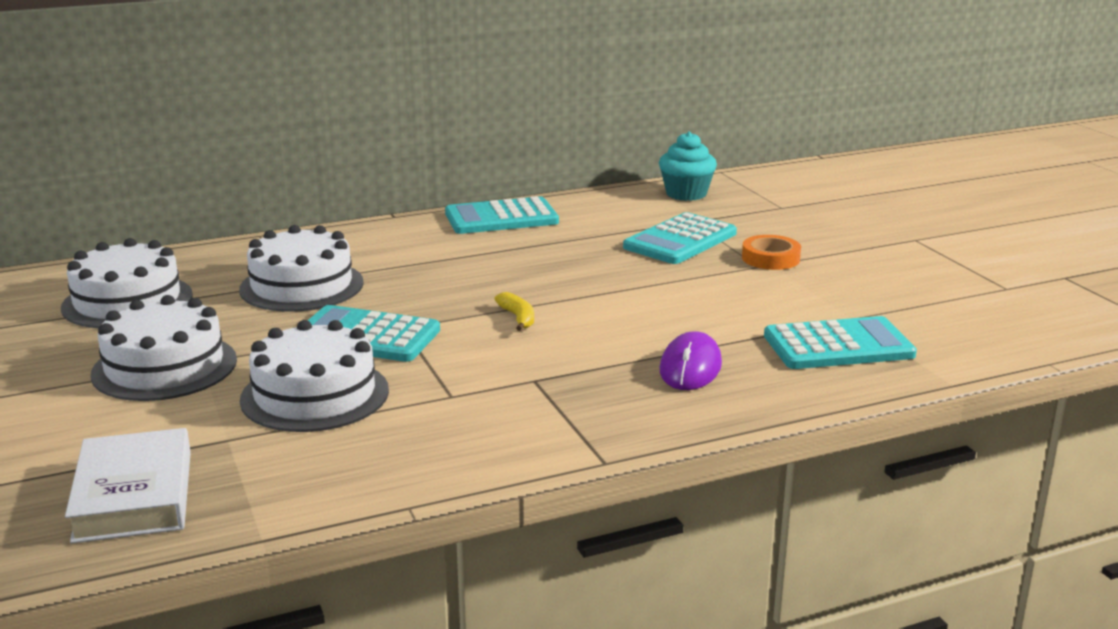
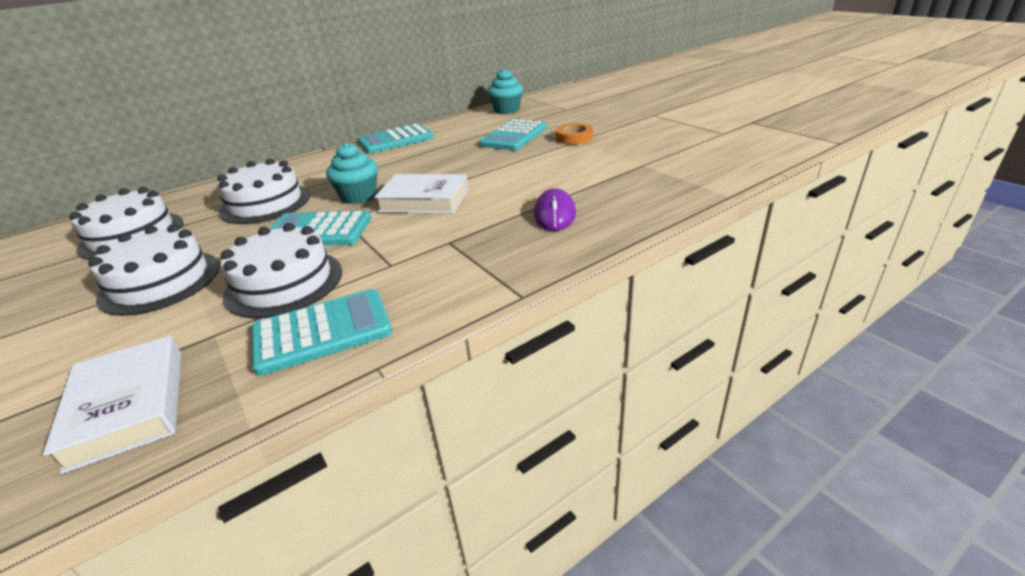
camera: 10 degrees left, 10 degrees up
yellow banana [494,292,534,331] -> white book [375,174,468,214]
turquoise calculator [764,316,917,369] -> turquoise calculator moved to [251,289,392,376]
none -> turquoise cupcake [326,142,378,204]

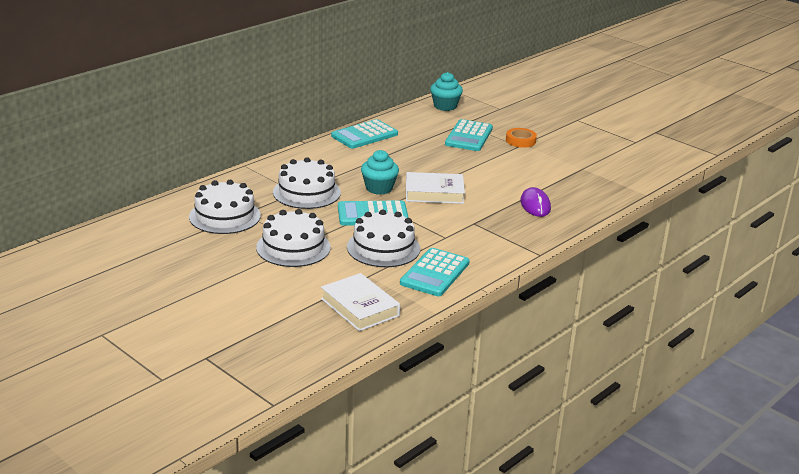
camera: 15 degrees left, 5 degrees down
turquoise calculator [251,289,392,376] -> turquoise calculator turned 150 degrees clockwise [400,248,470,296]

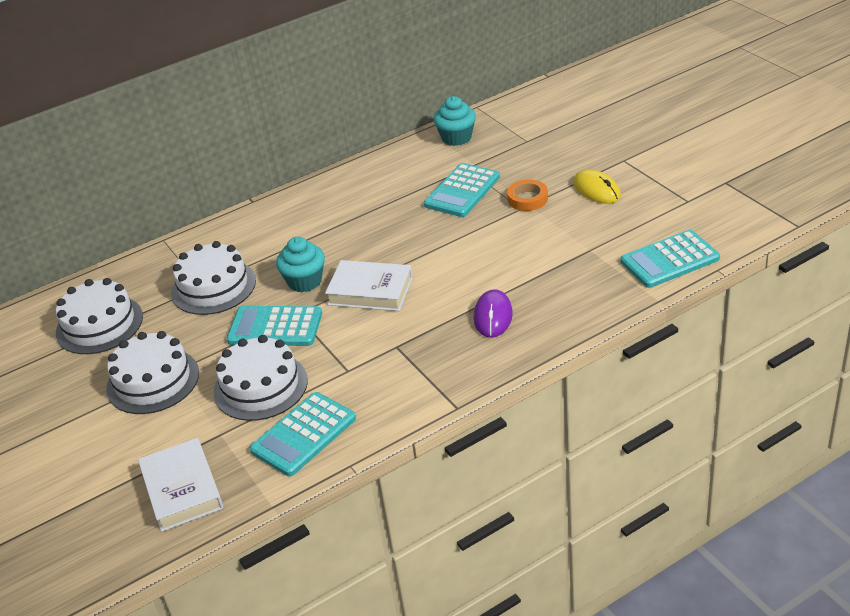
camera: 20 degrees right, 10 degrees up
turquoise calculator [331,119,398,149] -> turquoise calculator moved to [621,230,720,288]
none -> yellow mouse [573,169,621,204]

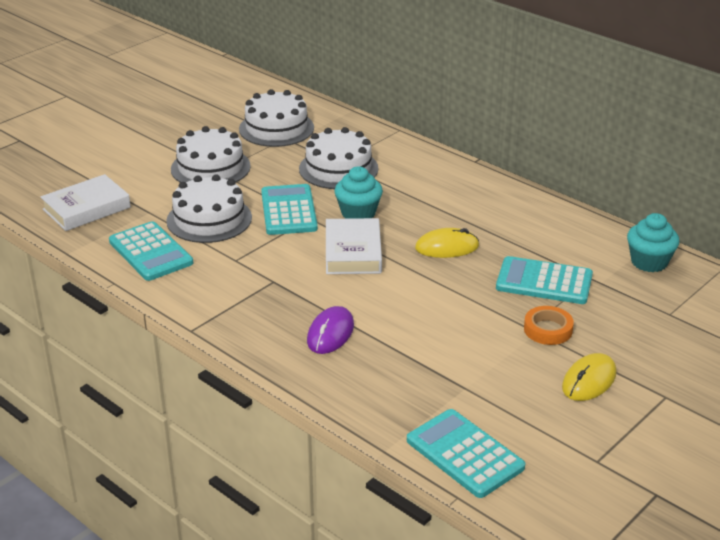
camera: 70 degrees right, 5 degrees down
turquoise calculator [250,392,356,476] -> turquoise calculator turned 150 degrees counterclockwise [109,221,193,281]
purple mouse [474,289,513,338] -> purple mouse turned 60 degrees counterclockwise [307,306,354,354]
none -> yellow mouse [415,228,479,258]

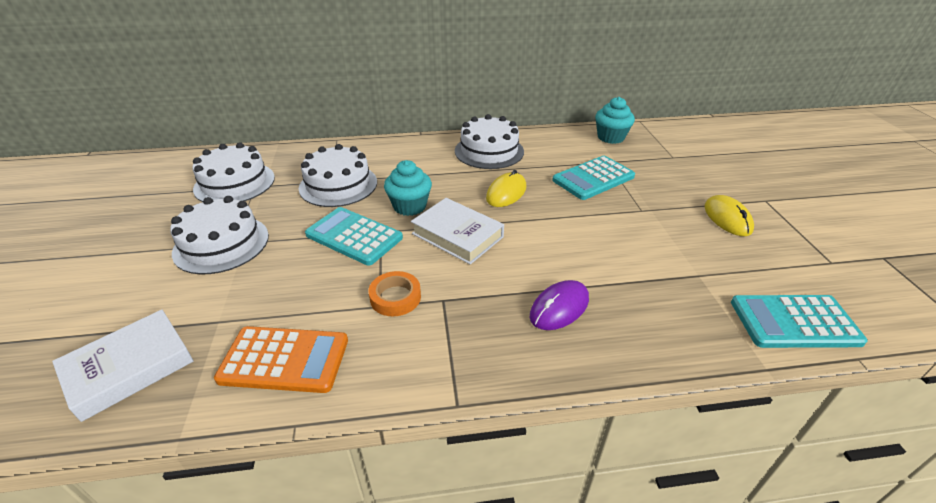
camera: 50 degrees left, 5 degrees up
white book [40,174,131,231] -> white book turned 45 degrees clockwise [52,310,194,422]
turquoise calculator [109,221,193,281] -> orange calculator [214,326,348,393]
white cake [166,174,252,243] -> white cake moved to [455,114,524,169]
purple mouse [307,306,354,354] -> purple mouse turned 75 degrees clockwise [530,280,589,330]
orange tape [524,306,574,345] -> orange tape moved to [368,271,421,316]

